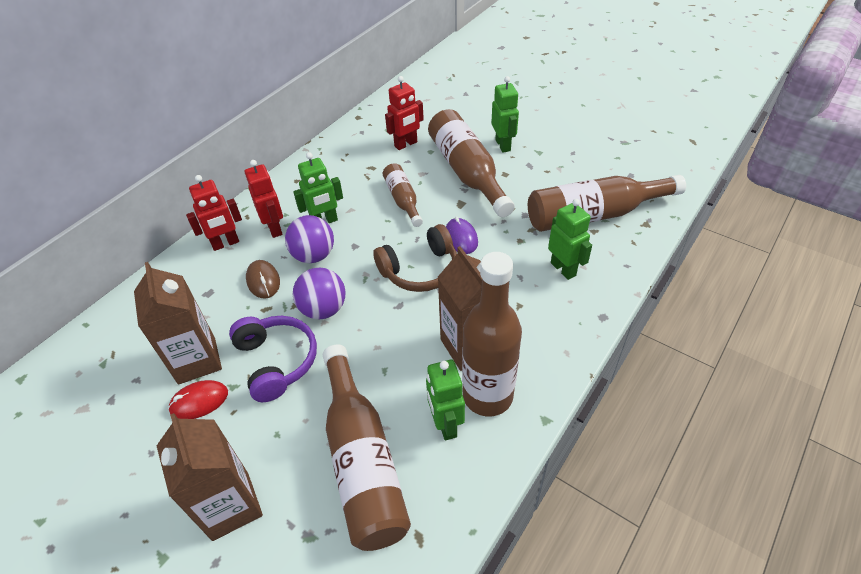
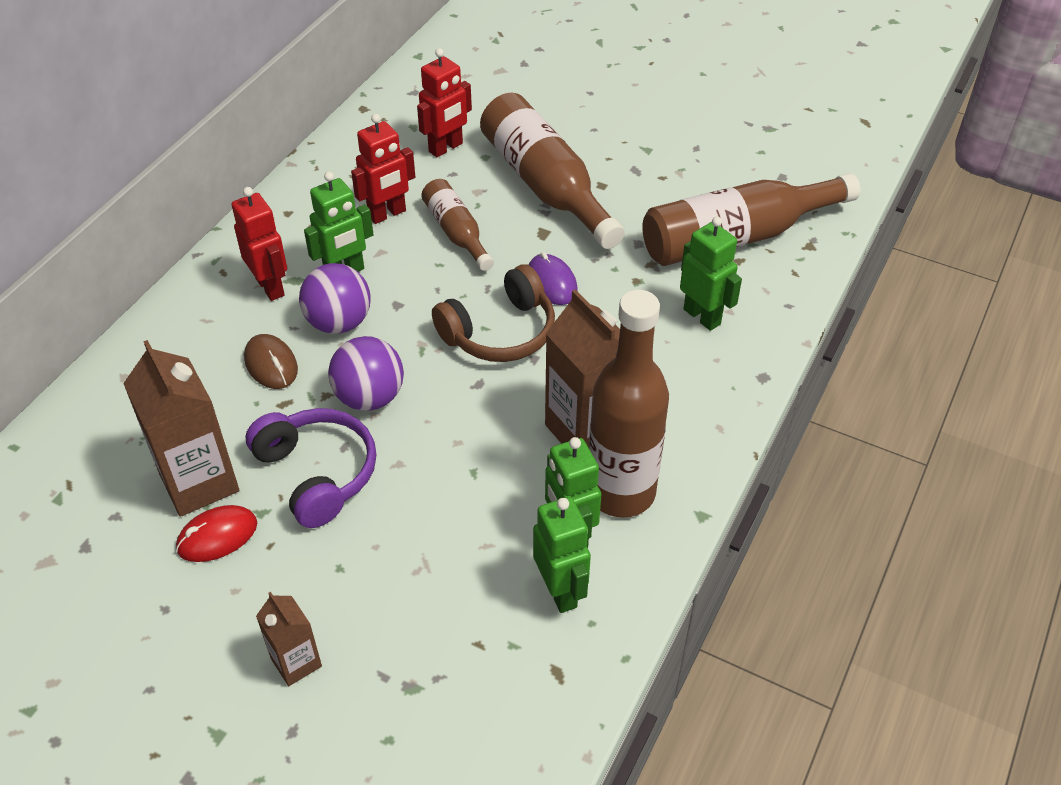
camera: 10 degrees left, 0 degrees up
brown carton [157,413,263,541] -> brown carton [256,592,322,686], size x0.54
red robot [186,175,242,251] -> red robot moved to [351,114,415,224]
brown bottle [323,345,411,551] -> none
green robot [491,76,519,153] -> green robot moved to [533,497,591,613]

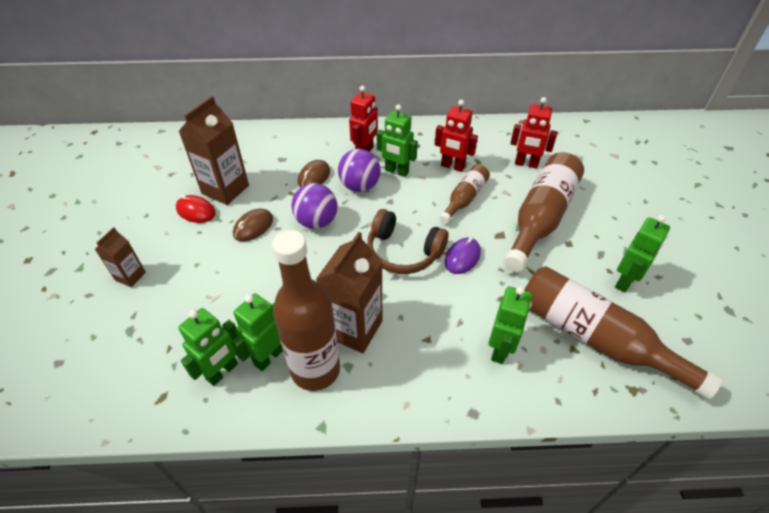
camera: 60 degrees right, 0 degrees up
purple headphones [245,408,376,528] -> brown mouse [233,209,273,241]
none -> green robot [615,215,670,292]

